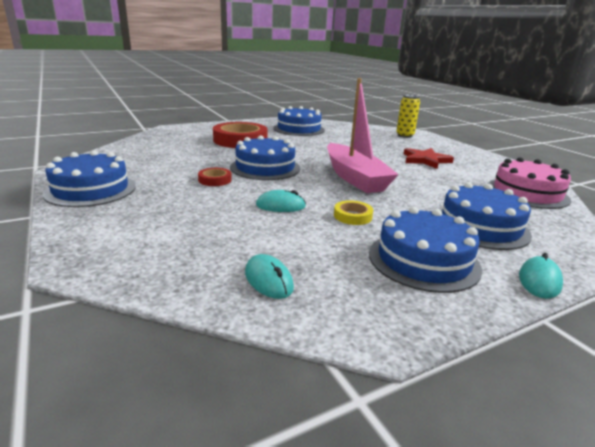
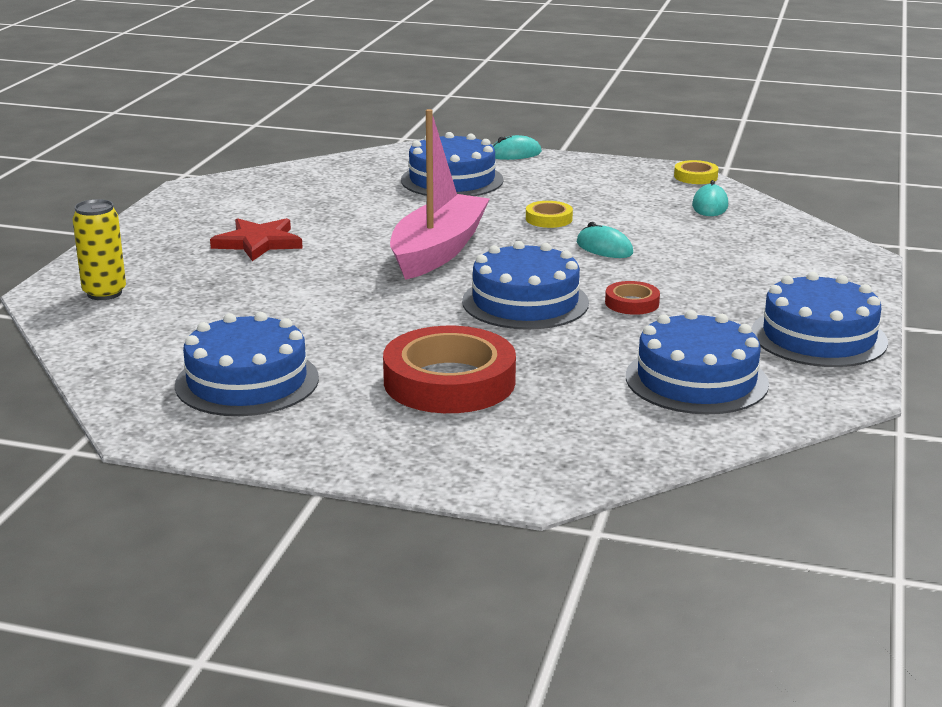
camera: 135 degrees left, 0 degrees up
blue cake [369,207,482,293] -> blue cake moved to [626,310,769,414]
pink cake [488,157,571,209] -> none
none -> yellow tape [674,160,719,184]

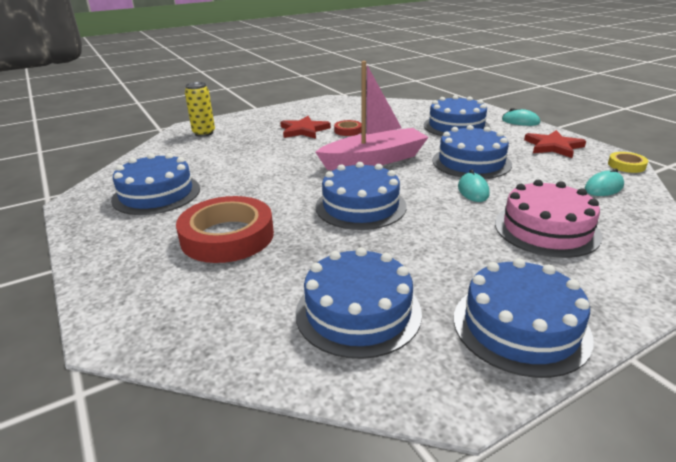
camera: 45 degrees right, 5 degrees up
yellow tape [526,201,573,228] -> blue cake [432,125,512,179]
red tape [605,281,660,315] -> red tape moved to [334,120,361,136]
none -> pink cake [495,180,602,258]
none -> red star [524,130,586,158]

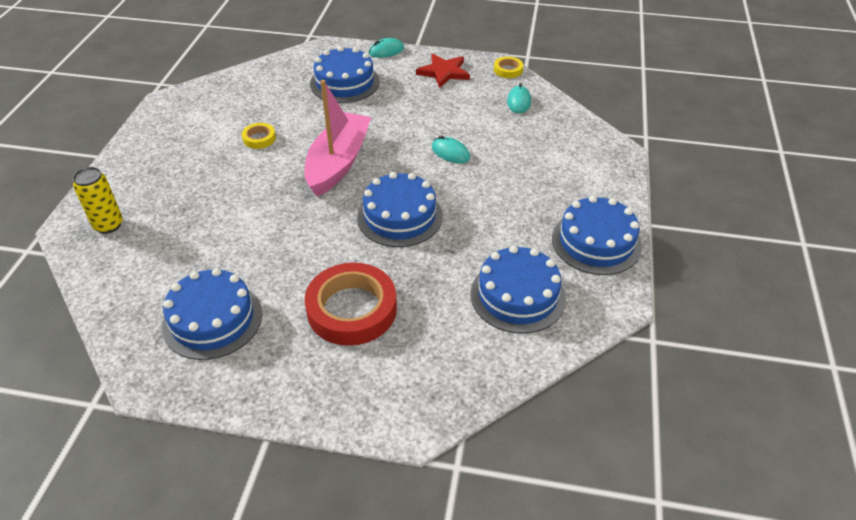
camera: 50 degrees left, 15 degrees up
red star [280,116,331,139] -> none
red tape [334,120,361,136] -> yellow tape [242,123,276,149]
blue cake [432,125,512,179] -> none
pink cake [495,180,602,258] -> none

